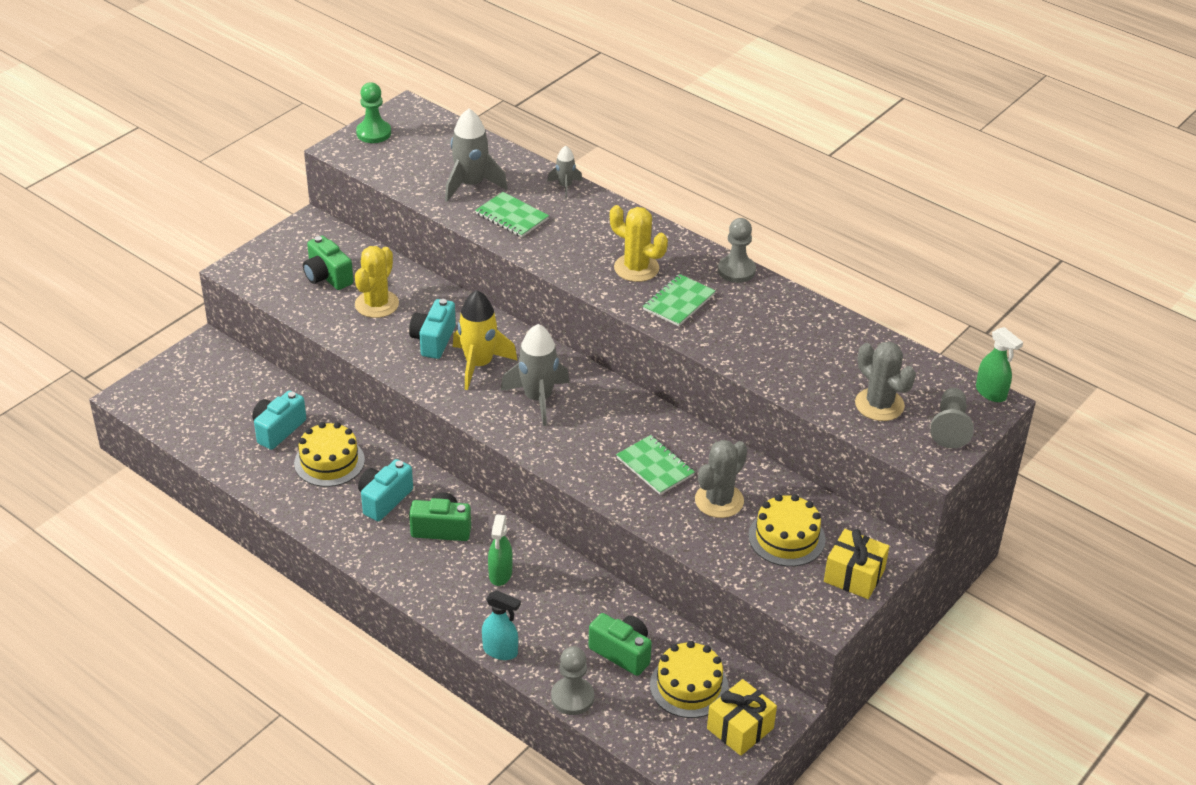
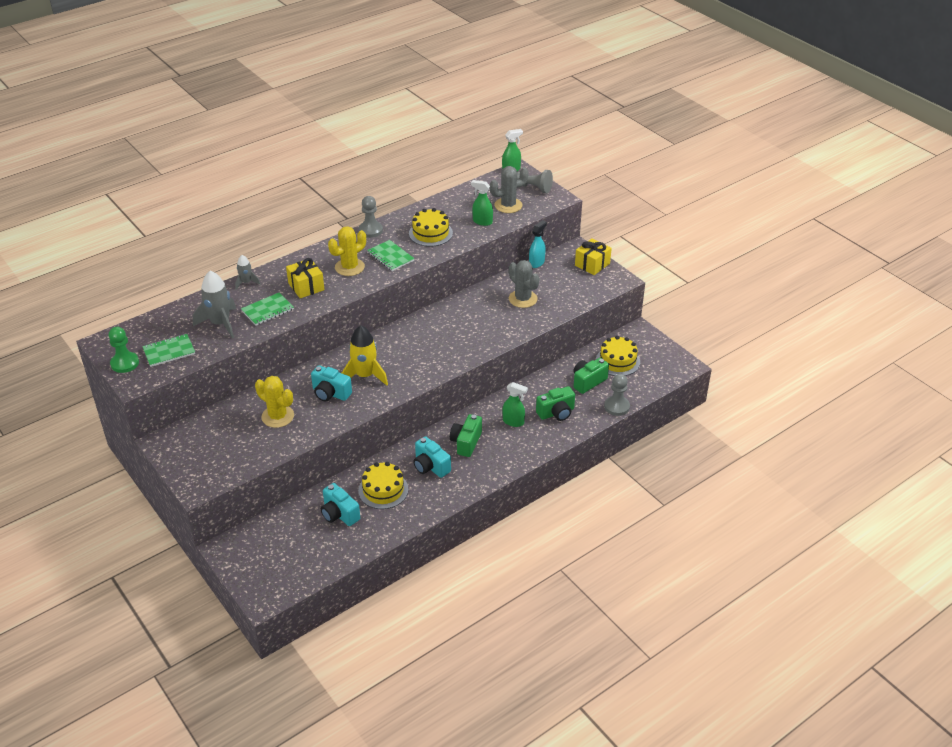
camera: 75 degrees left, 0 degrees up
green camera [303,236,353,290] -> green camera moved to [536,386,575,421]
turquoise spray bottle [482,590,521,660] -> turquoise spray bottle moved to [529,220,547,268]
grey rocket [501,324,570,426] -> none
green notebook [616,435,695,495] -> green notebook moved to [142,334,195,367]
yellow gift [707,679,777,756] -> yellow gift moved to [286,258,324,298]
yellow cake [748,494,826,566] -> yellow cake moved to [409,208,453,247]
none -> green spray bottle [471,180,493,226]

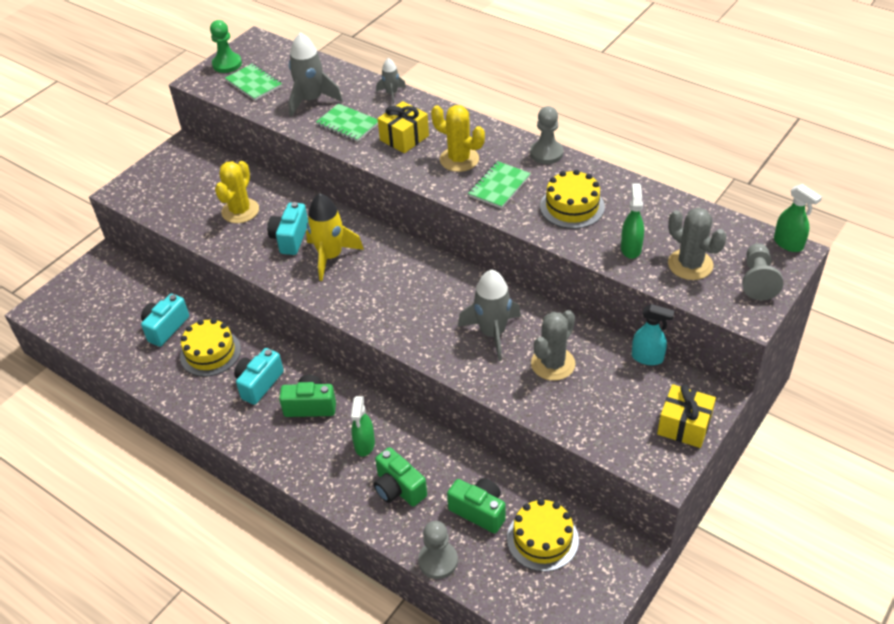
camera: 75 degrees right, 5 degrees up
none -> grey rocket [458,270,521,361]

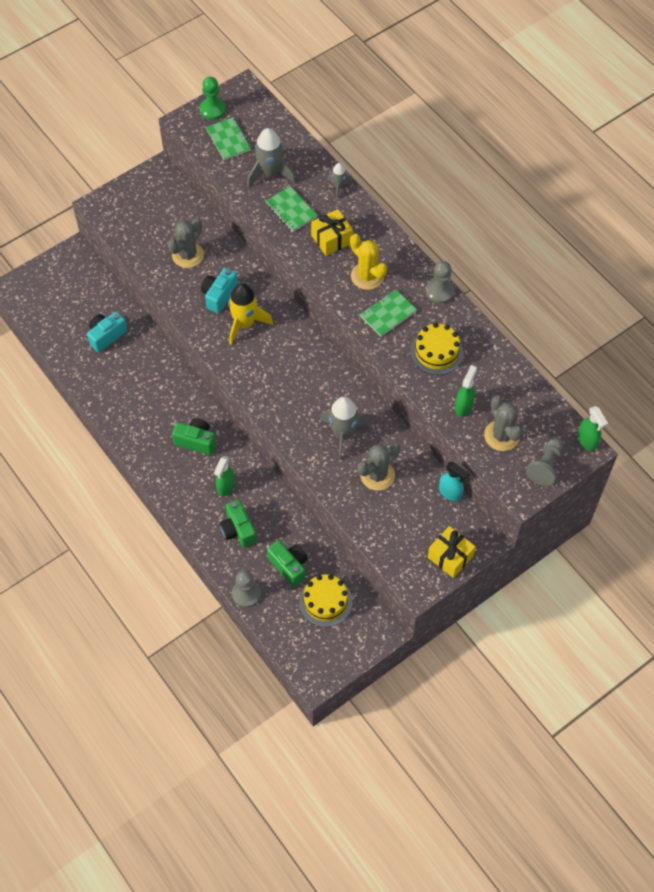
camera: 15 degrees right, 15 degrees up
yellow cake [180,318,241,377] -> none
yellow cactus [215,161,259,223] -> grey cactus [167,218,204,268]
turquoise camera [234,348,284,405] -> none

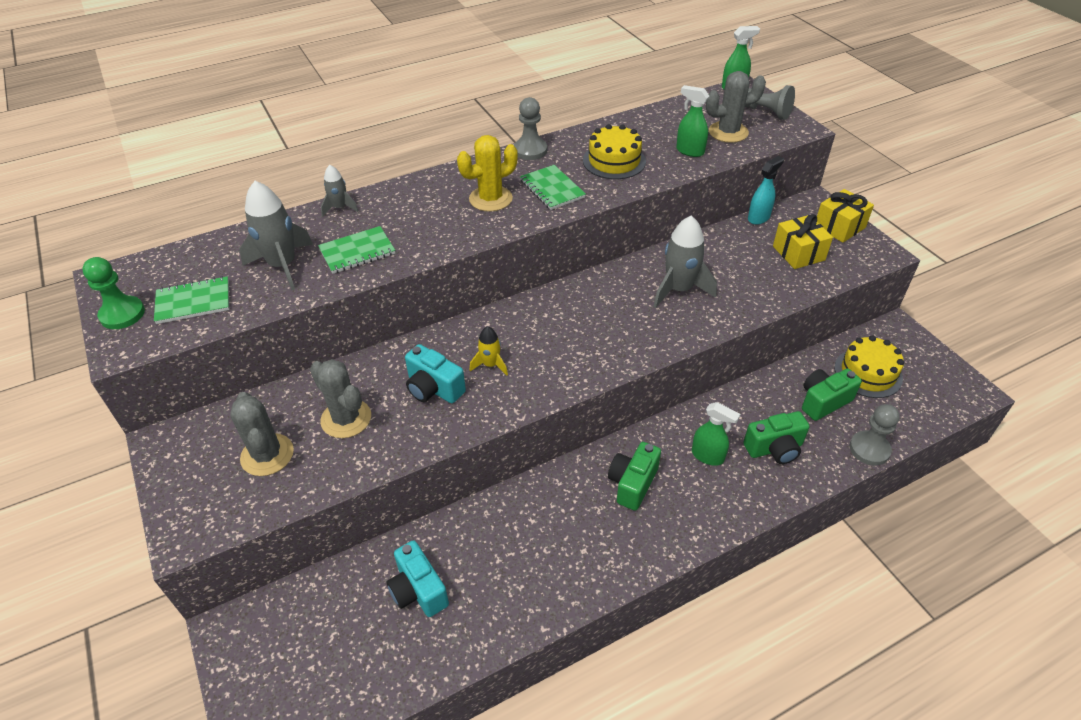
camera: 80 degrees left, 15 degrees down
yellow rocket [228,283,273,345] -> yellow rocket [470,326,508,376], size x0.54
yellow gift [311,209,353,256] -> yellow gift moved to [773,214,833,269]
grey cactus [357,443,400,491] -> grey cactus moved to [230,392,294,476]

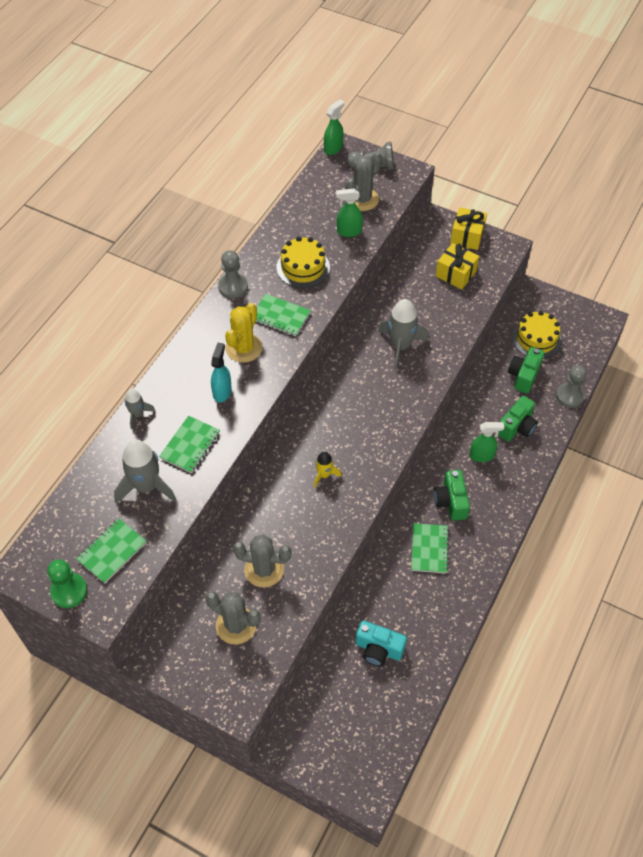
camera: 35 degrees left, 10 degrees up
turquoise camera [405,344,466,403] -> none
turquoise spray bottle [748,156,784,225] -> turquoise spray bottle moved to [211,343,232,403]
none -> green notebook [411,523,449,573]

